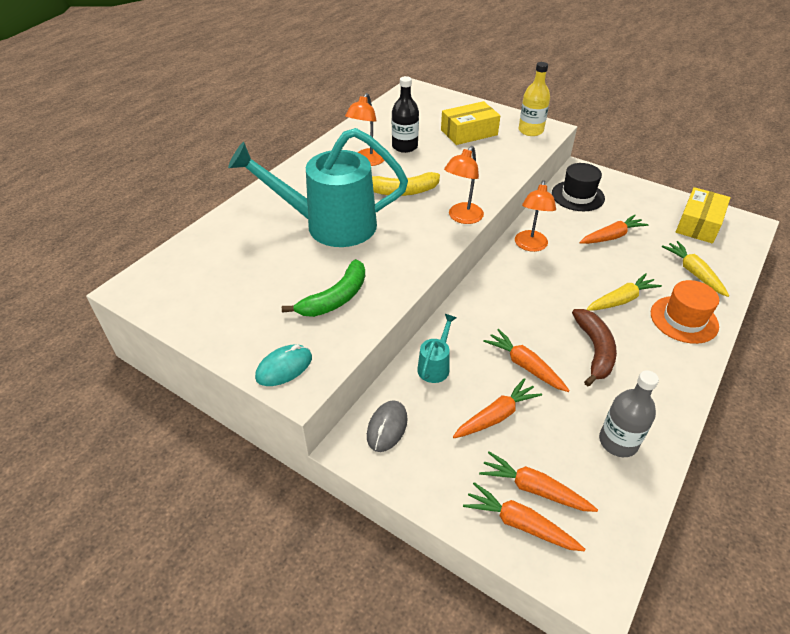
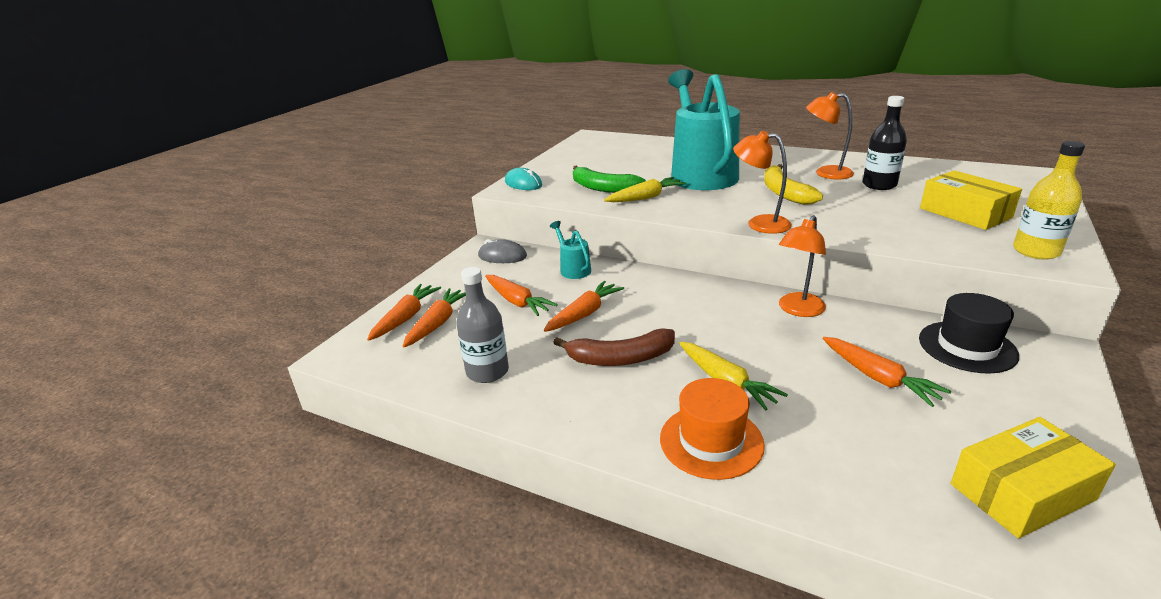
camera: 85 degrees right, 15 degrees down
turquoise watering can [417,314,457,383] -> turquoise watering can turned 135 degrees counterclockwise [550,221,591,279]
orange lamp [515,180,556,252] -> orange lamp turned 60 degrees counterclockwise [779,215,826,317]
yellow carrot [662,241,729,297] -> yellow carrot moved to [604,177,687,202]
yellow box [676,187,731,244] -> yellow box turned 45 degrees counterclockwise [951,417,1116,539]

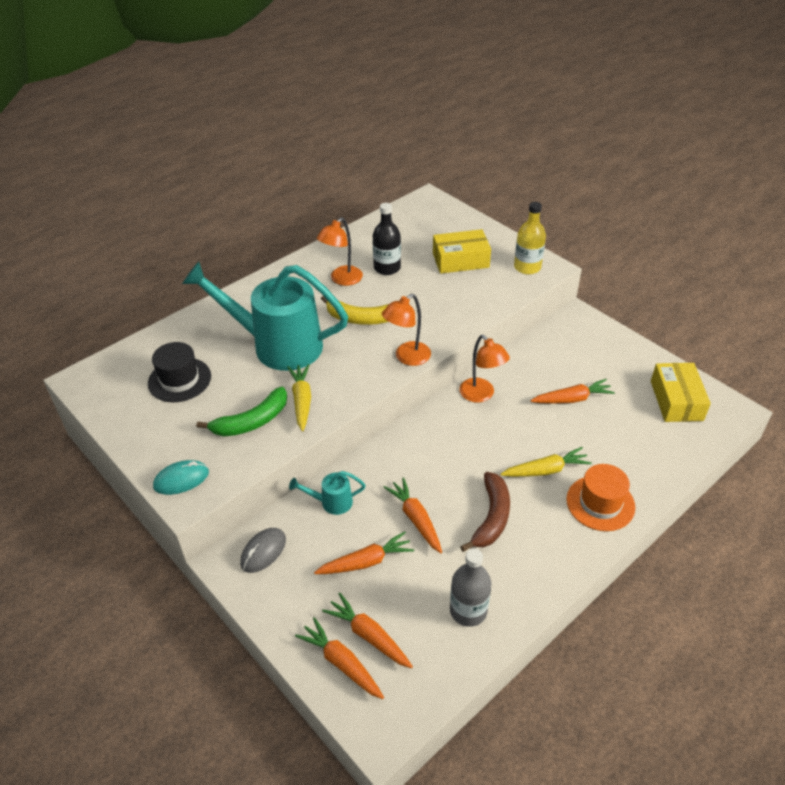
camera: 70 degrees left, 15 degrees up
black hat [919,293,1019,374] -> black hat moved to [148,342,211,402]

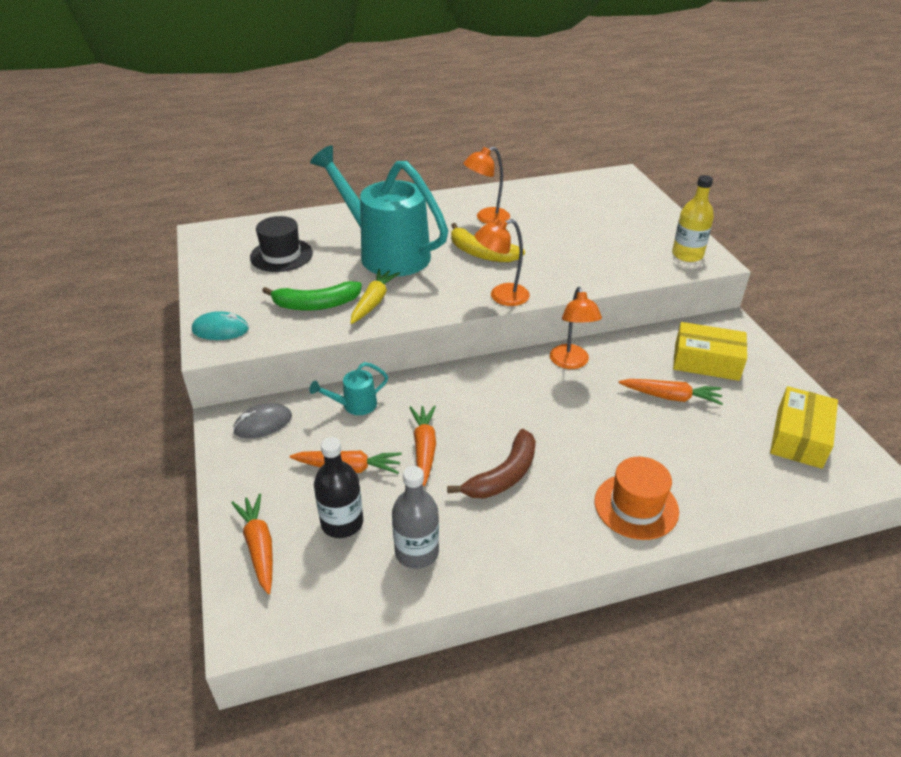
camera: 25 degrees right, 5 degrees down
turquoise watering can [289,471,366,515] -> turquoise watering can turned 45 degrees counterclockwise [309,362,388,415]
orange carrot [322,593,413,668] -> none
black bottle [373,203,401,275] -> black bottle moved to [314,437,363,538]
yellow box [433,229,491,274] -> yellow box moved to [673,322,747,381]
yellow carrot [500,447,592,477] -> none

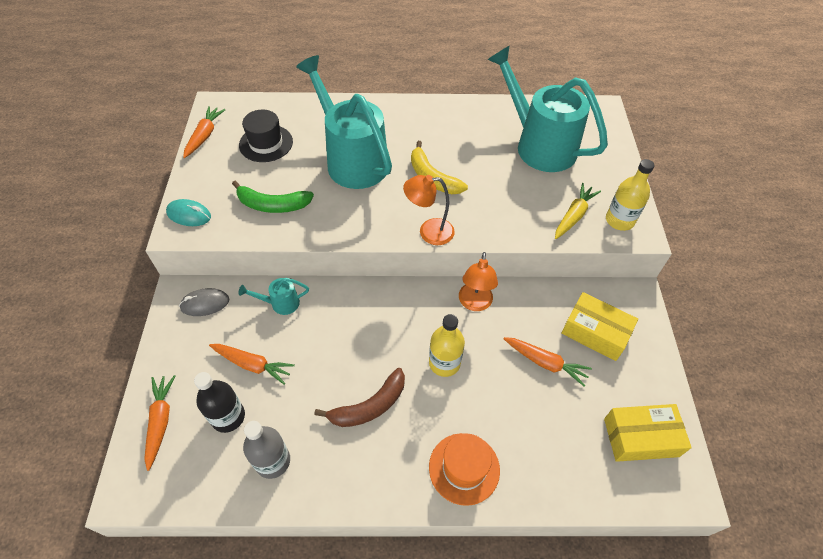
camera: 15 degrees right, 15 degrees up
yellow carrot [350,269,400,324] -> yellow carrot moved to [555,183,601,239]
orange carrot [409,406,436,486] -> orange carrot moved to [183,106,225,158]
orange lamp [463,147,510,224] -> none
yellow box [770,386,838,469] -> yellow box turned 45 degrees clockwise [604,404,692,462]
none -> yellow bottle [429,314,465,377]
none -> turquoise watering can [487,45,608,172]

